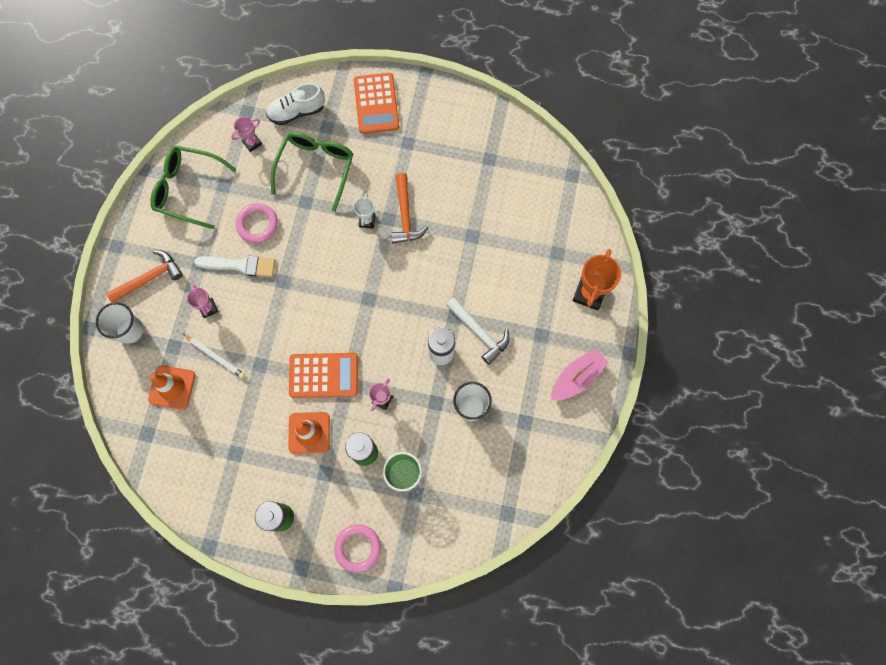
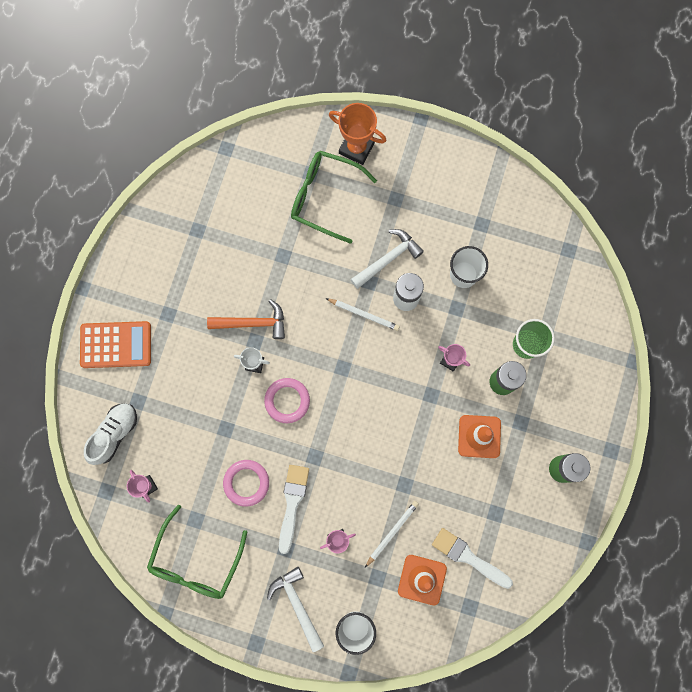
camera: 85 degrees left, 5 degrees up
orange hammer [106,250,183,303] -> white hammer [267,567,324,652]
white shoe [266,83,325,125] -> white shoe turned 135 degrees counterclockwise [84,403,137,465]
green glasses [271,132,353,212] -> green glasses moved to [291,151,377,244]
orange calculator [289,353,358,398] -> none
pink ring [334,524,381,573] -> pink ring moved to [264,378,310,423]
pink boat [551,348,608,400] -> none
none -> white pencil [326,298,400,331]
none -> white brush [432,528,513,589]

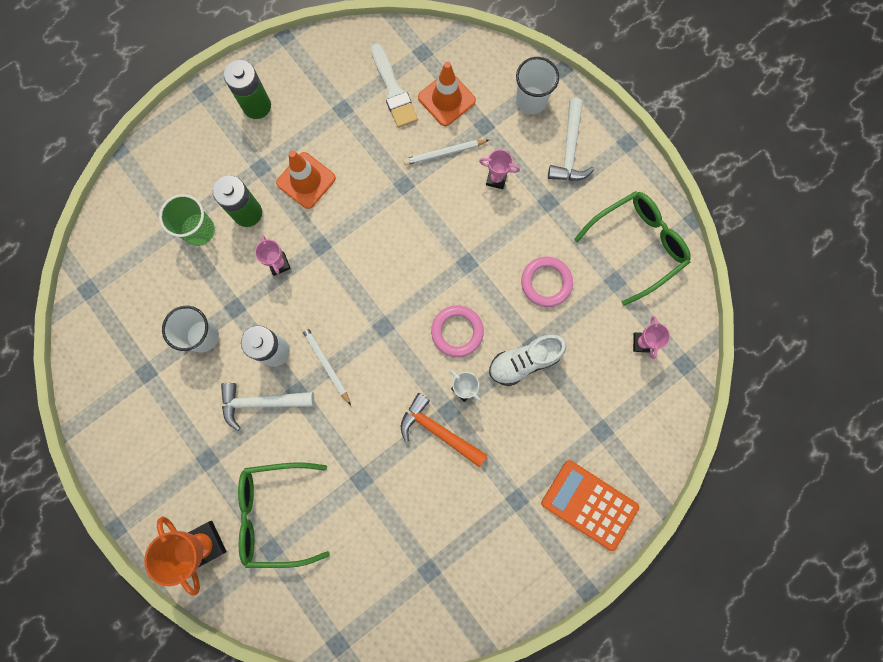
camera: 145 degrees left, 0 degrees up
white shoe [84,403,137,465] -> white shoe moved to [489,334,567,386]
white brush [279,465,309,554] -> none
green glasses [291,151,377,244] -> green glasses turned 120 degrees clockwise [238,462,330,568]

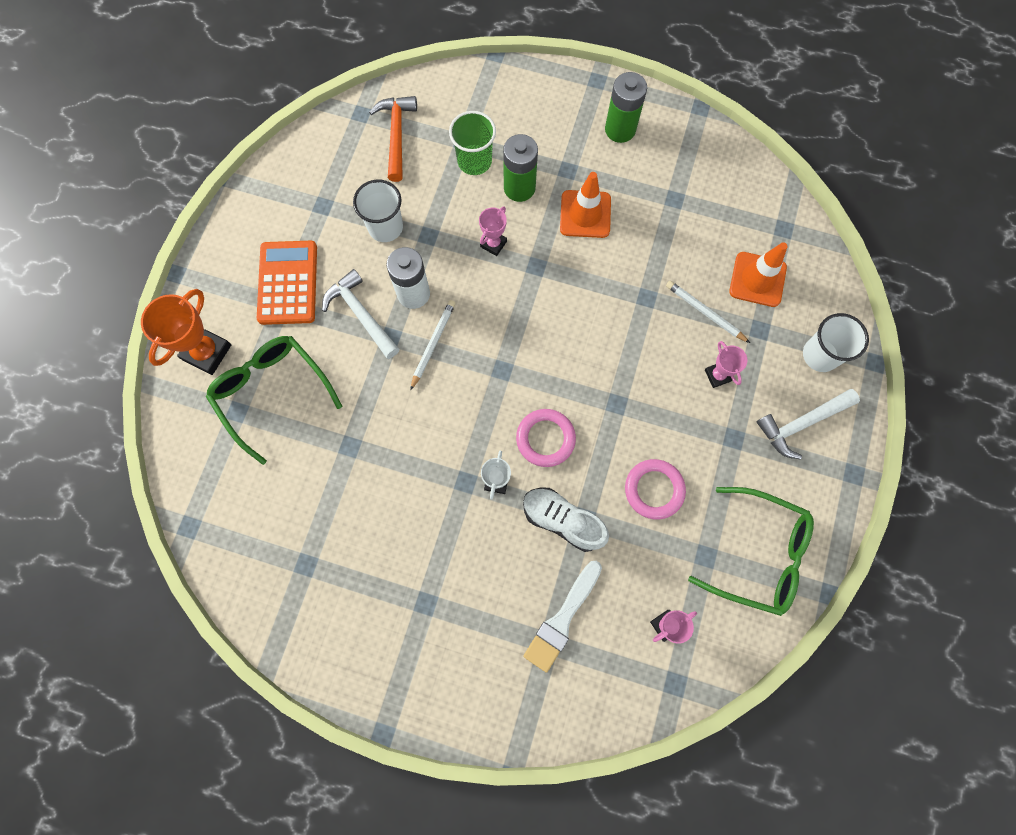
camera: 55 degrees right, 5 degrees down
white brush [371,43,418,128] -> white brush moved to [524,561,602,673]
orange hammer [401,393,487,467] -> orange hammer moved to [369,96,417,182]
orange calculator [541,460,639,551] -> orange calculator moved to [257,241,317,325]

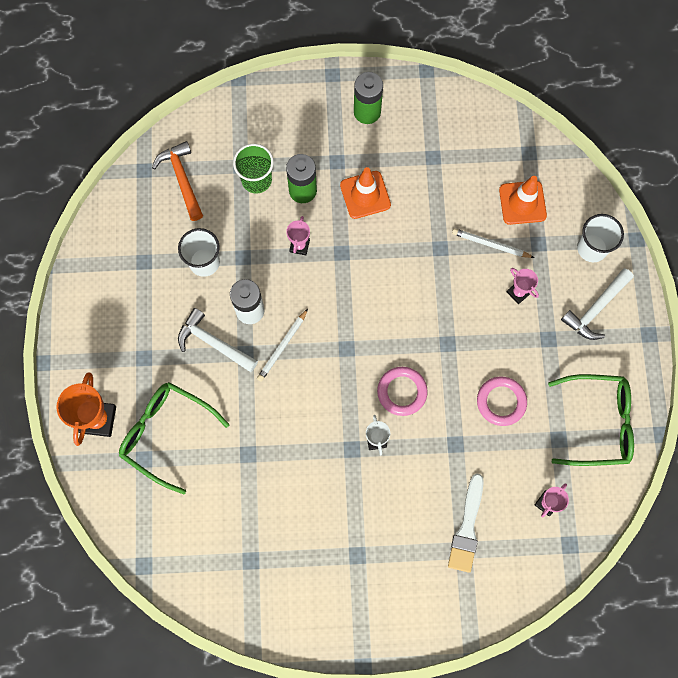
camera: 20 degrees left, 0 degrees up
orange calculator [257,241,317,325] -> none
white pencil [410,300,456,391] -> white pencil turned 150 degrees counterclockwise [257,309,308,382]
white shoe [523,487,609,552] -> none

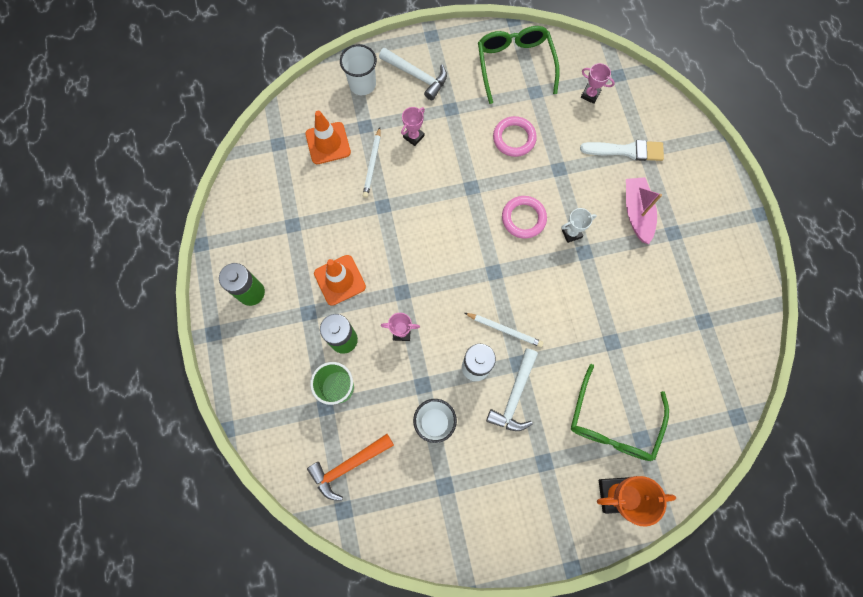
camera: 100 degrees left, 0 degrees up
none -> pink boat [626,177,662,244]

